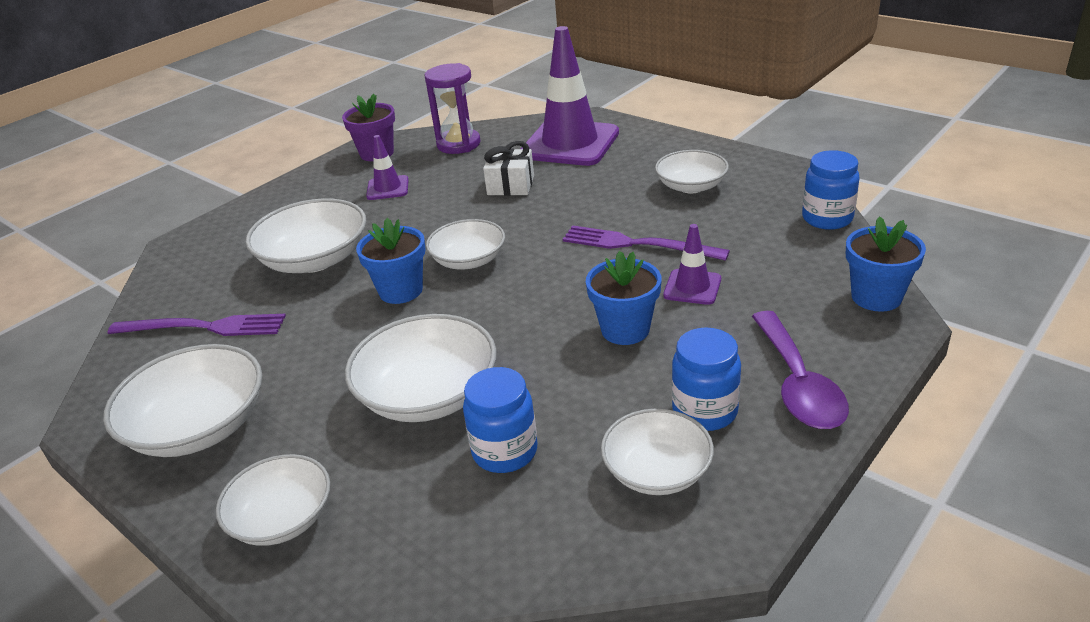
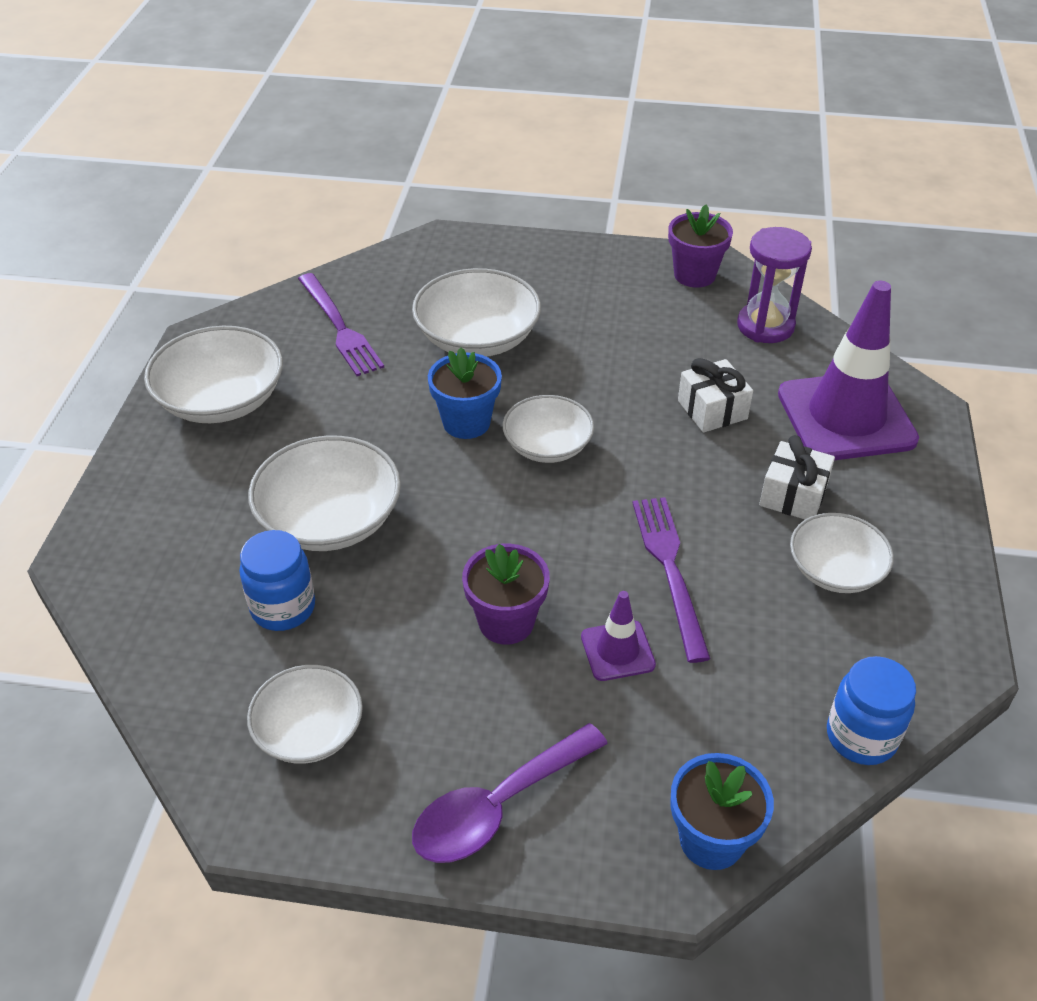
camera: 55 degrees right, 10 degrees up
white bowl [216,454,330,546] -> none
purple traffic cone [366,135,409,200] -> none
blue flower pot [586,251,662,345] -> purple flower pot [462,544,550,645]
blue jar [672,327,741,431] -> none
none -> white gift [759,435,835,519]

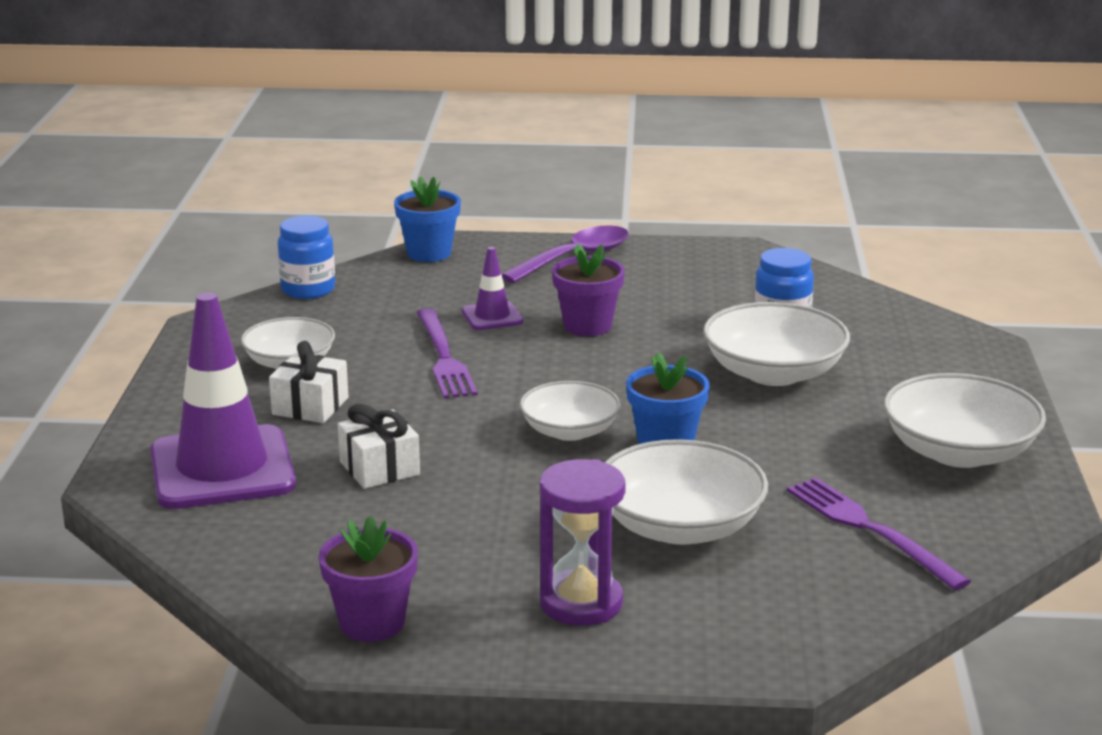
camera: 175 degrees right, 20 degrees down
white bowl [247,665,363,764] -> none
purple hourglass [737,227,812,343] -> purple hourglass moved to [540,459,626,626]

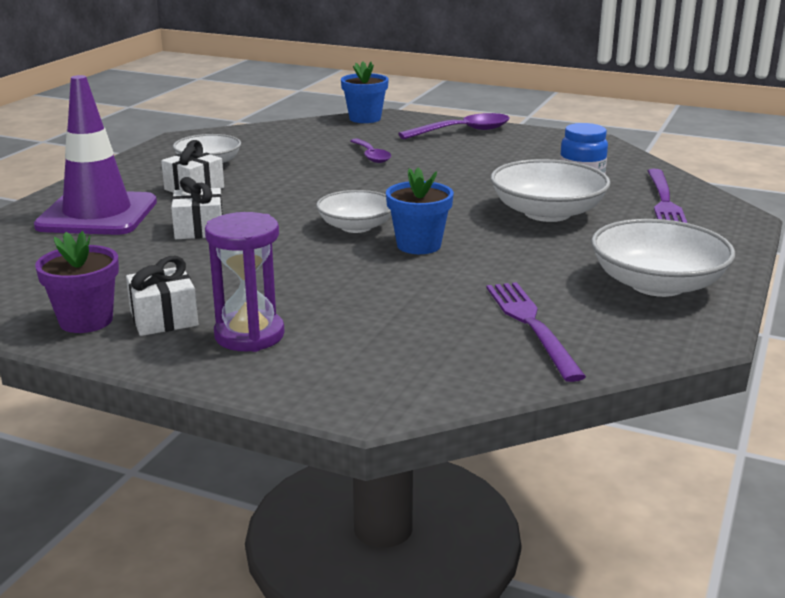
camera: 20 degrees right, 0 degrees up
blue jar [278,215,335,299] -> none
purple fork [417,308,478,399] -> purple fork moved to [648,169,687,223]
purple traffic cone [462,247,523,330] -> purple spoon [350,138,391,163]
purple flower pot [552,244,625,336] -> none
white bowl [604,439,768,545] -> none
none -> white gift [126,256,198,336]

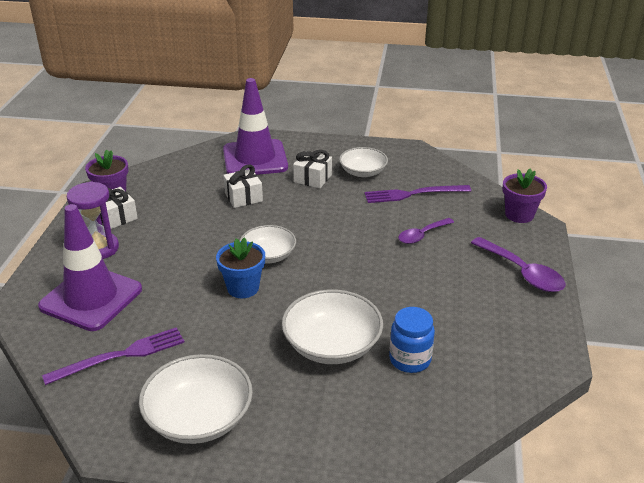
camera: 75 degrees right, 10 degrees up
blue flower pot [341,61,389,123] -> purple flower pot [503,168,547,223]
purple fork [648,169,687,223] -> purple fork moved to [364,185,471,203]
none -> purple traffic cone [38,204,142,331]

